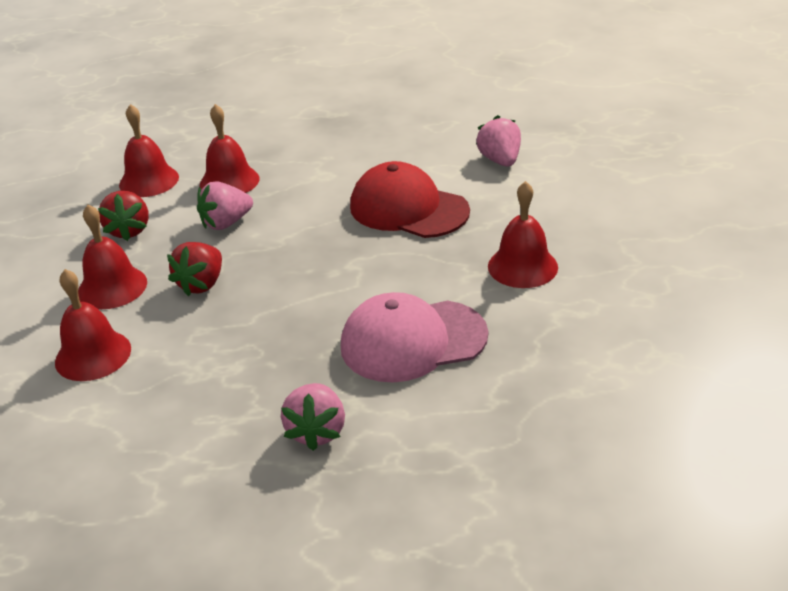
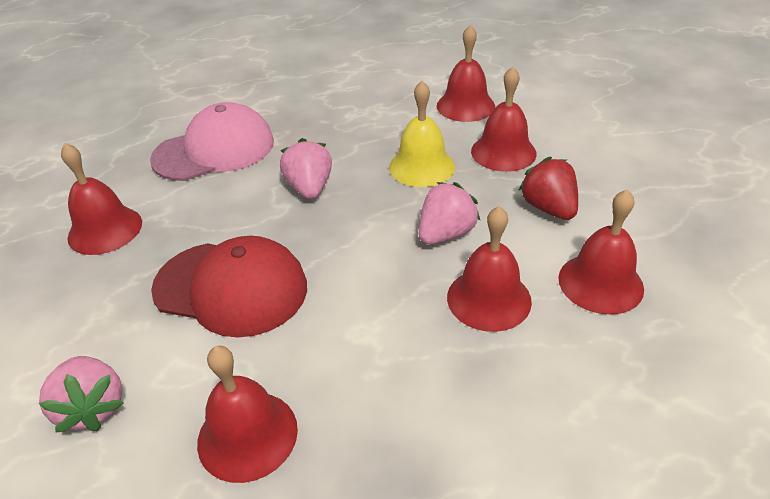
camera: 165 degrees right, 5 degrees up
red strawberry [167,242,222,296] -> yellow bell [389,81,455,187]
pink strawberry [281,383,345,451] -> pink strawberry moved to [280,138,332,199]
none -> red bell [197,346,298,483]

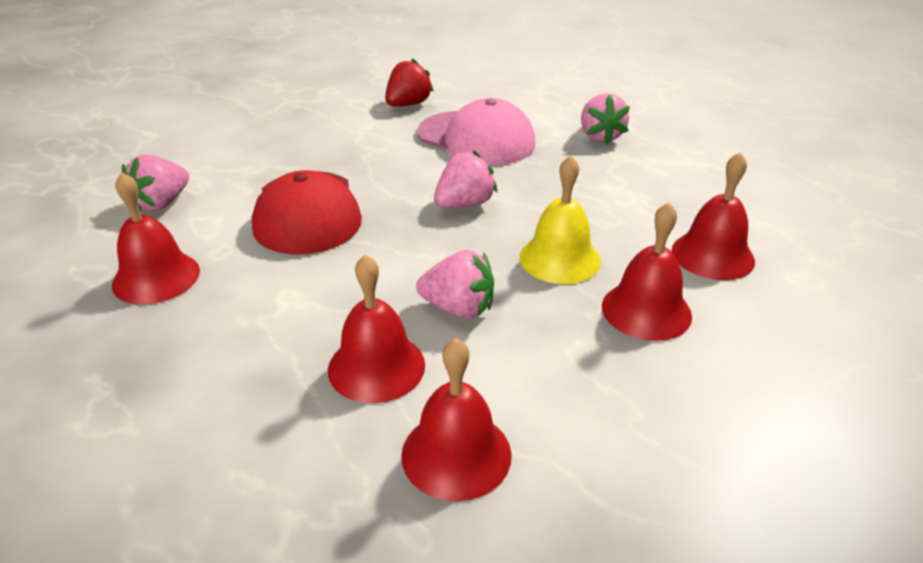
camera: 60 degrees right, 5 degrees down
red bell [61,143,142,255] -> none
red strawberry [518,157,578,220] -> red strawberry moved to [385,58,434,107]
none -> pink strawberry [581,93,630,145]

